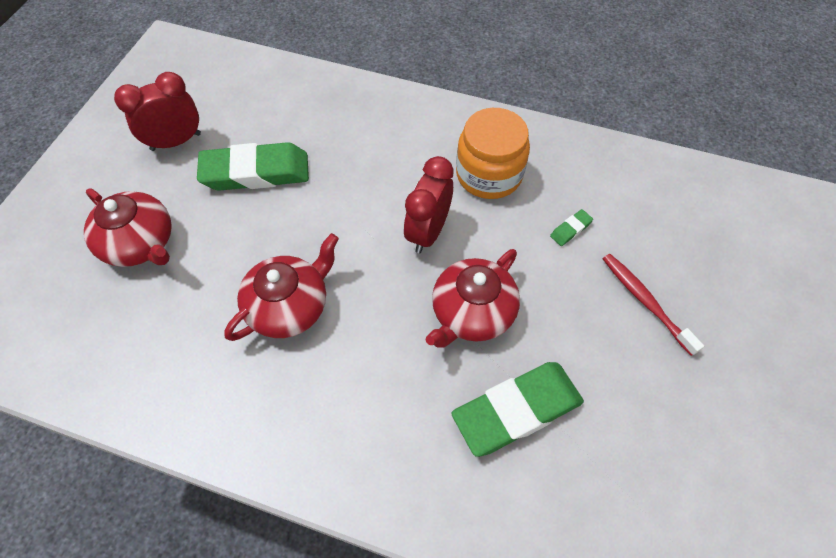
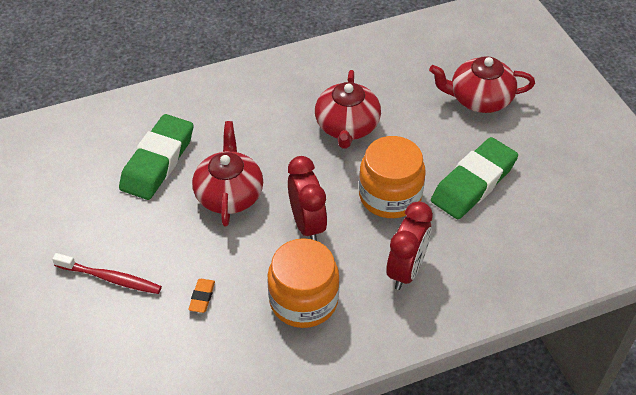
camera: 140 degrees right, 10 degrees down
red clock [114,72,201,151] -> red clock moved to [387,201,433,290]
green eraser [550,209,593,246] -> orange eraser [188,279,215,313]
none -> orange jar [359,136,426,218]

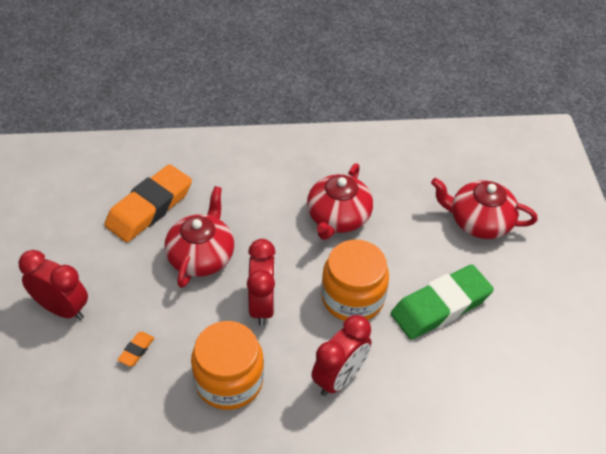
camera: 15 degrees right, 0 degrees up
red toothbrush [52,253,162,294] -> red clock [19,250,88,320]
green eraser [119,114,193,200] -> orange eraser [104,164,192,242]

